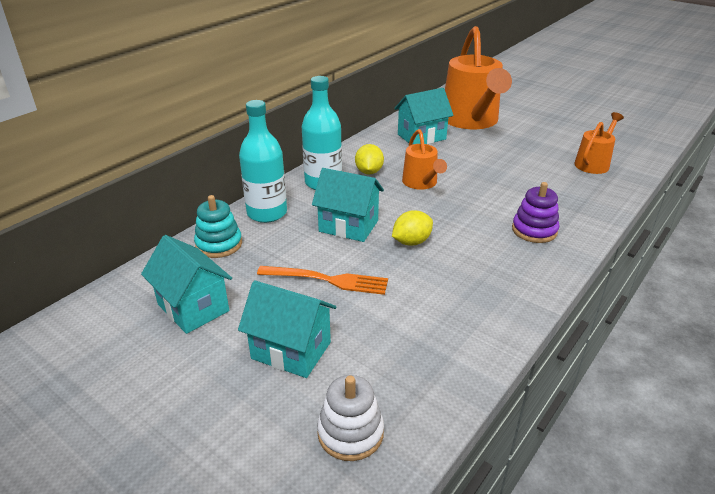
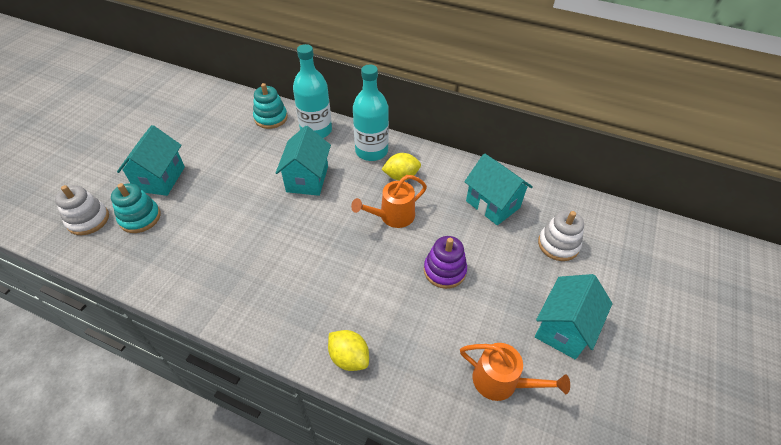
camera: 75 degrees right, 15 degrees up
turquoise house [141,235,232,334] -> turquoise house moved to [535,274,612,360]
orange fork [257,266,388,295] -> none
yellow lemon [392,210,433,246] -> yellow lemon moved to [328,330,369,371]
orange watering can [445,26,512,129] -> white stacking toy [538,210,584,261]
purple stacking toy [512,182,559,243] -> purple stacking toy moved to [424,236,467,289]
none -> turquoise stacking toy [111,183,161,233]

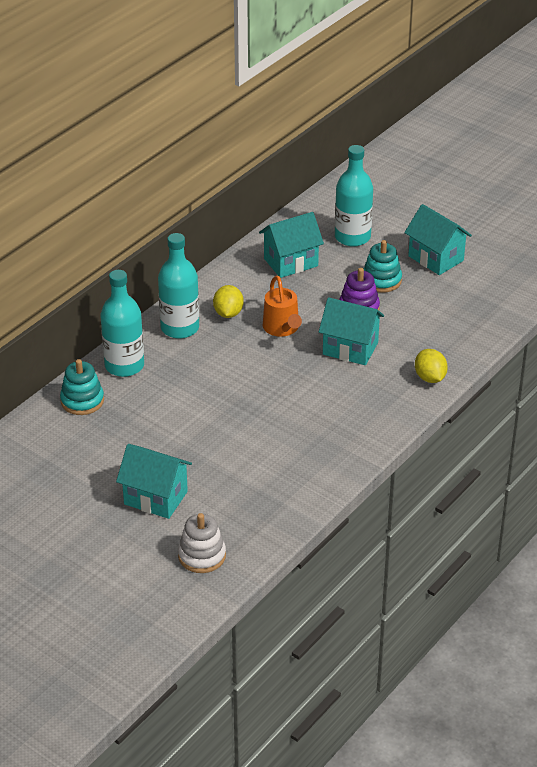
camera: 75 degrees left, 10 degrees down
turquoise stacking toy [111,183,161,233] -> turquoise stacking toy moved to [364,240,402,293]
turquoise house [276,126,331,196] -> turquoise house moved to [319,297,384,365]
yellow lemon [328,330,369,371] -> yellow lemon turned 75 degrees counterclockwise [415,349,448,383]
orange watering can [460,343,570,401] -> none
white stacking toy [538,210,584,261] -> turquoise bottle [335,145,373,247]

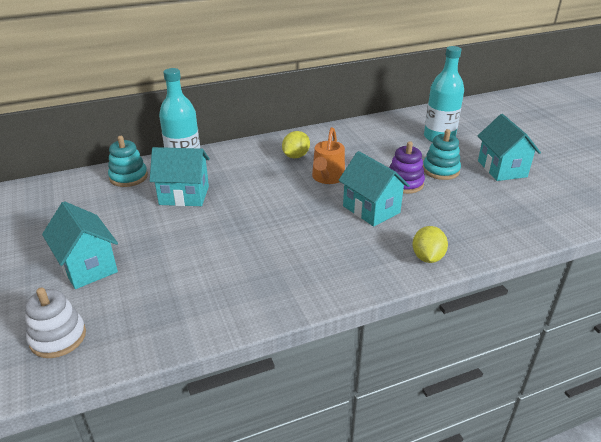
camera: 30 degrees right, 5 degrees down
turquoise bottle [158,233,199,339] -> none
turquoise house [259,212,324,278] -> turquoise house moved to [150,147,210,206]

